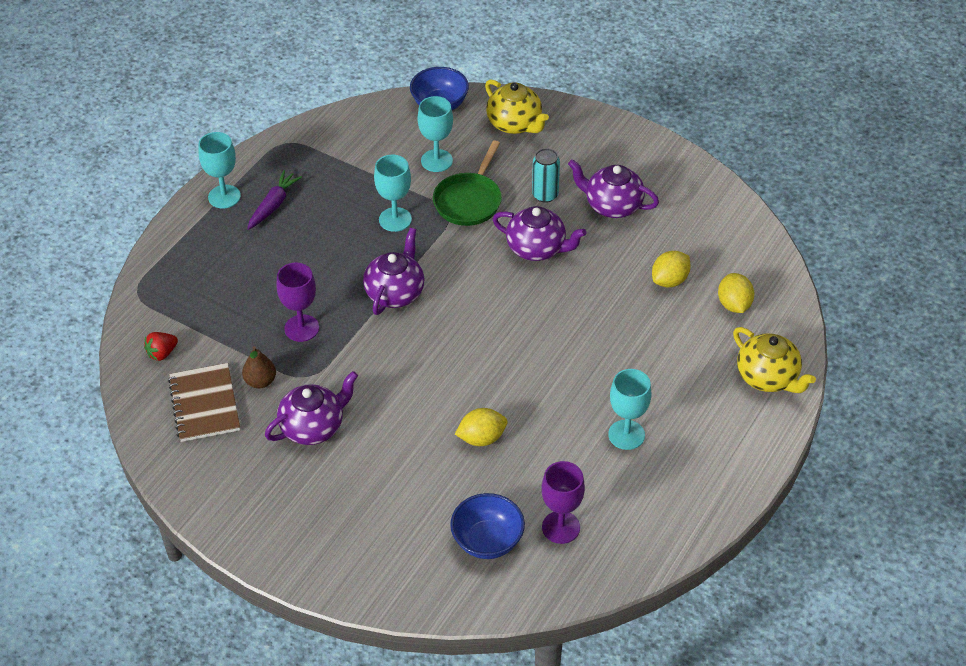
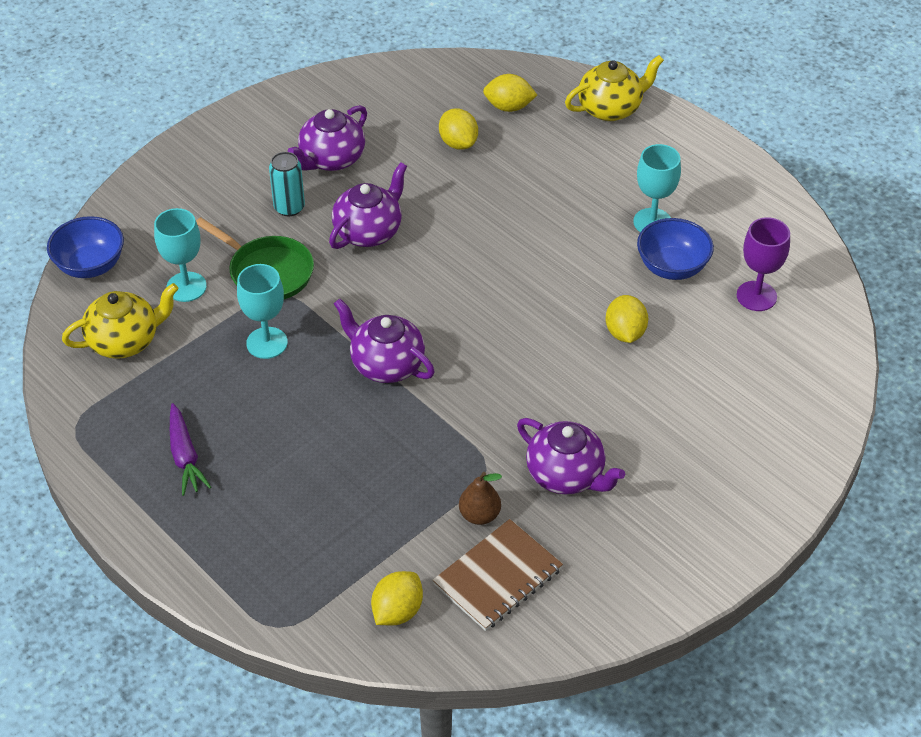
camera: 75 degrees left, 0 degrees up
red strawberry [144,332,178,361] -> yellow lemon [371,571,423,625]
brown notebook [168,363,240,442] -> brown notebook turned 45 degrees counterclockwise [432,519,563,631]
turquoise goblet [199,132,241,209] -> none
purple carrot [247,170,302,230] -> purple carrot turned 150 degrees counterclockwise [170,403,211,496]
purple teapot [265,371,358,445] -> purple teapot turned 150 degrees clockwise [517,418,625,495]
purple goblet [276,263,319,342] -> none
blue bowl [450,493,525,559] -> blue bowl moved to [637,218,714,280]
yellow teapot [485,79,549,134] -> yellow teapot moved to [62,283,179,359]

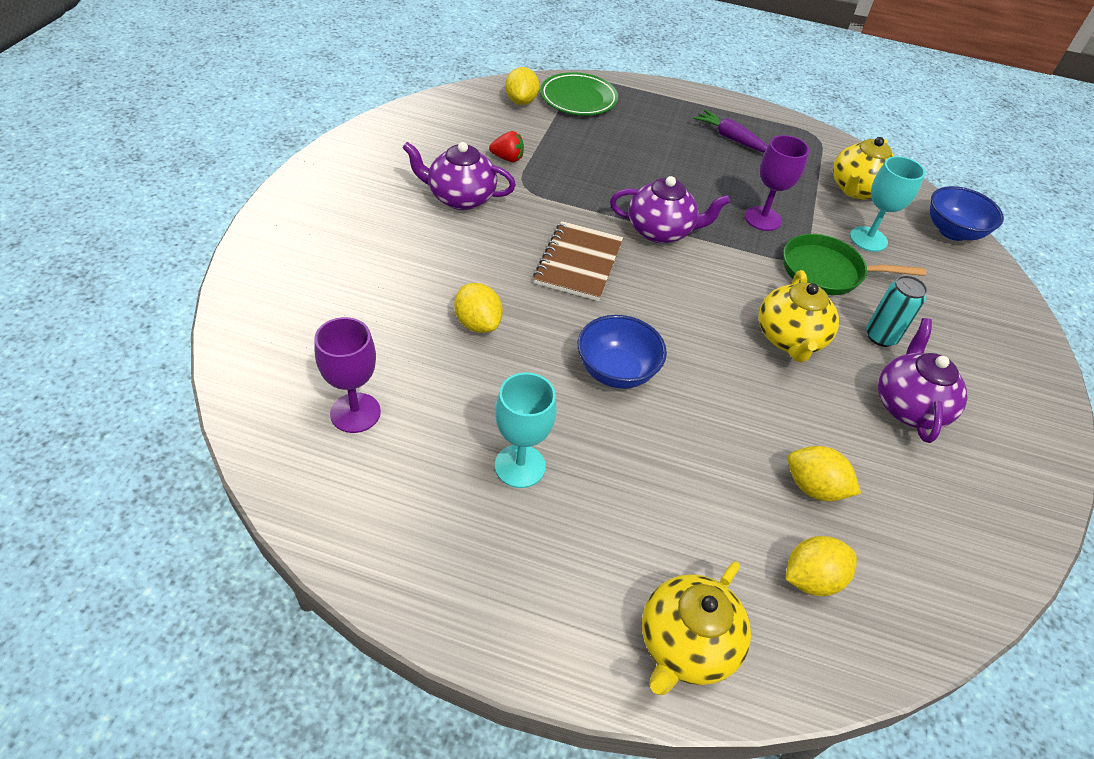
camera: 145 degrees right, 0 degrees up
turquoise goblet [237,264,288,359] -> purple goblet [745,135,809,231]
purple teapot [329,162,407,249] -> yellow teapot [759,270,839,363]
brown notebook [432,519,563,631] -> brown notebook moved to [533,221,623,301]
brown pear [459,472,502,525] -> red strawberry [489,131,524,162]
blue bowl [637,218,714,280] -> blue bowl moved to [578,315,667,389]
none -> green plate [540,72,618,115]

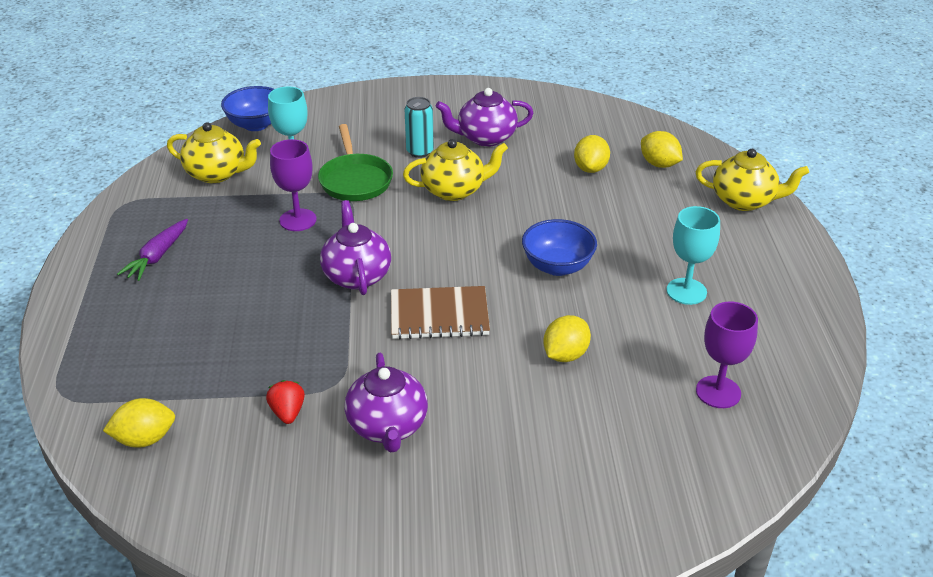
camera: 105 degrees left, 10 degrees down
green plate [540,72,618,115] -> none

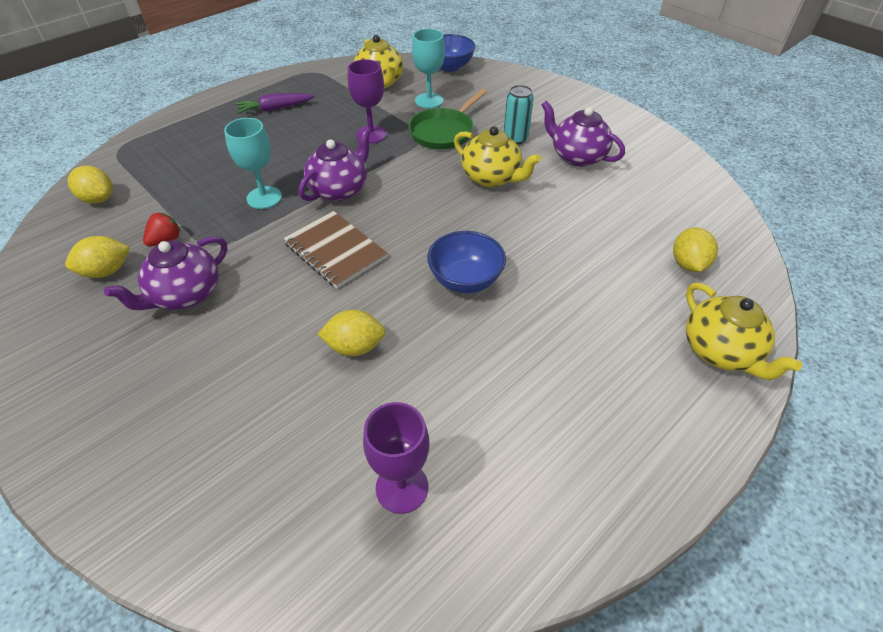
camera: 50 degrees right, 10 degrees up
yellow lemon [574,135,610,173] -> yellow lemon moved to [65,236,130,278]
turquoise goblet [666,206,720,305] -> turquoise goblet moved to [224,118,282,209]

